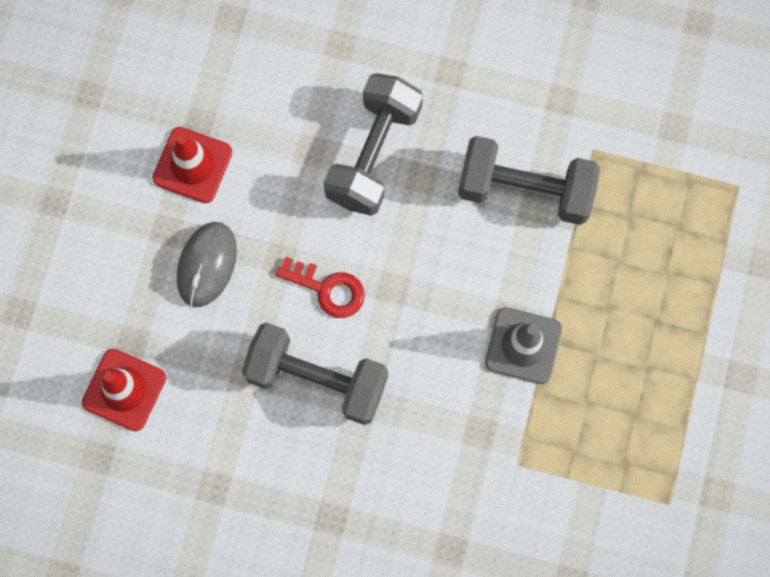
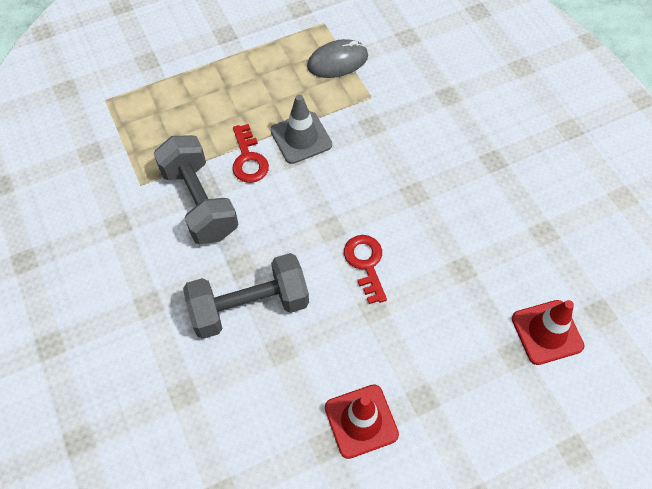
camera: 130 degrees left, 15 degrees down
grey mouse [177,222,237,307] -> grey mouse moved to [307,39,368,78]
grey dumbbell [242,322,388,425] -> none
none -> red key [232,124,269,183]

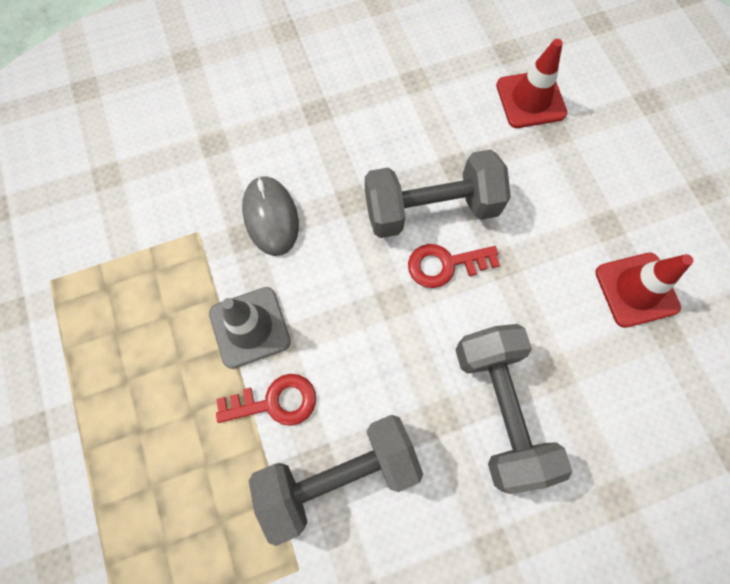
camera: 85 degrees left, 10 degrees up
grey mouse [307,39,368,78] -> grey mouse moved to [242,176,299,256]
none -> grey dumbbell [365,149,511,238]

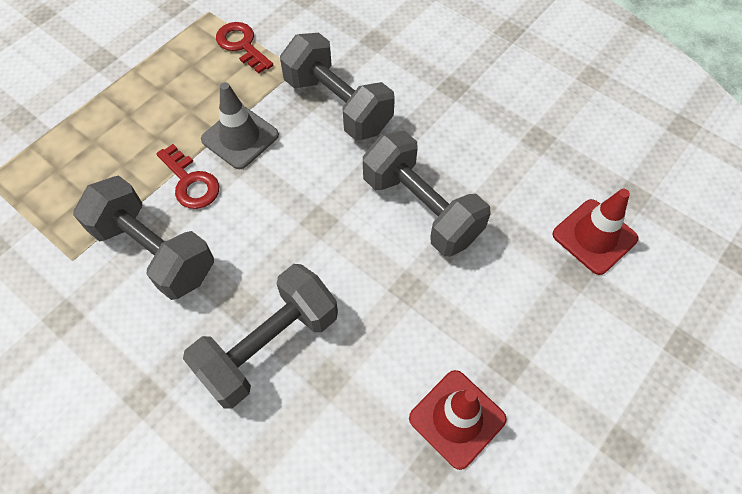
camera: 60 degrees right, 10 degrees down
grey mouse [242,176,299,256] -> grey dumbbell [280,33,395,140]
red key [408,244,500,288] -> red key moved to [216,22,273,74]

